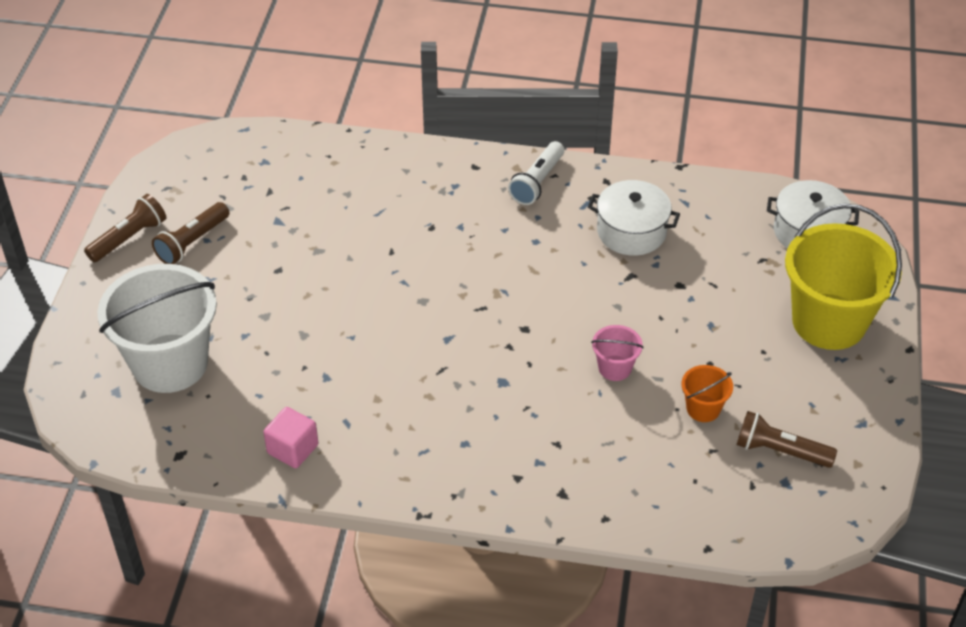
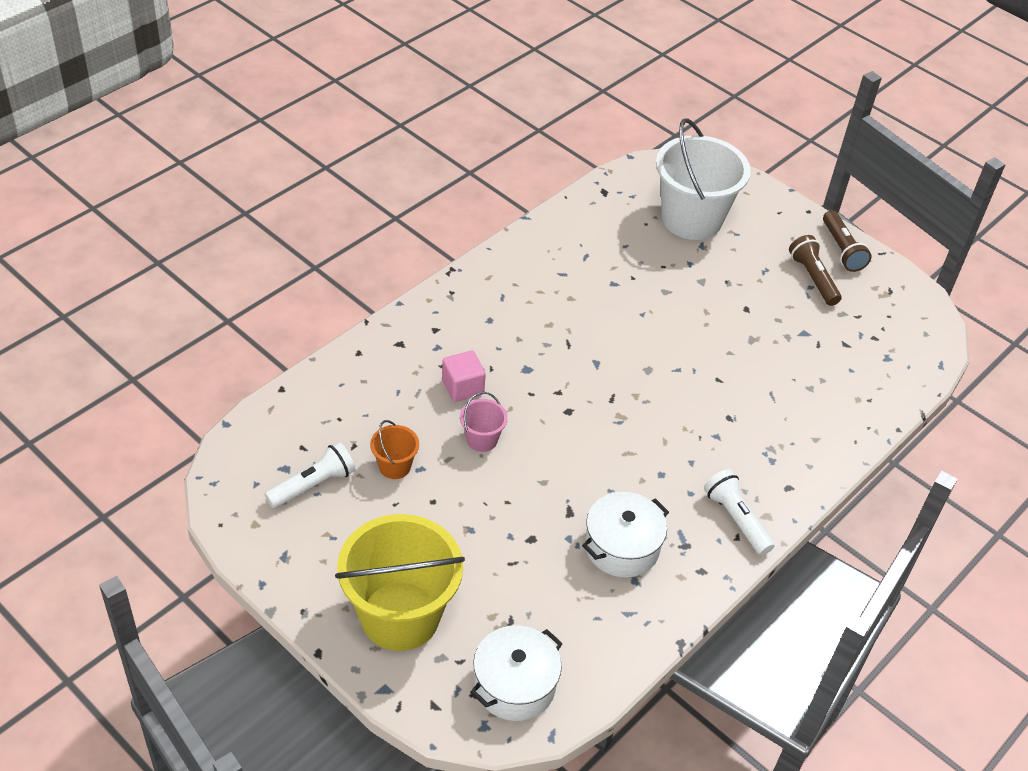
camera: 120 degrees right, 0 degrees up
pink cube [263,407,318,468] -> pink cube moved to [442,351,486,402]
brown flashlight [737,411,837,468] -> white flashlight [265,442,355,508]

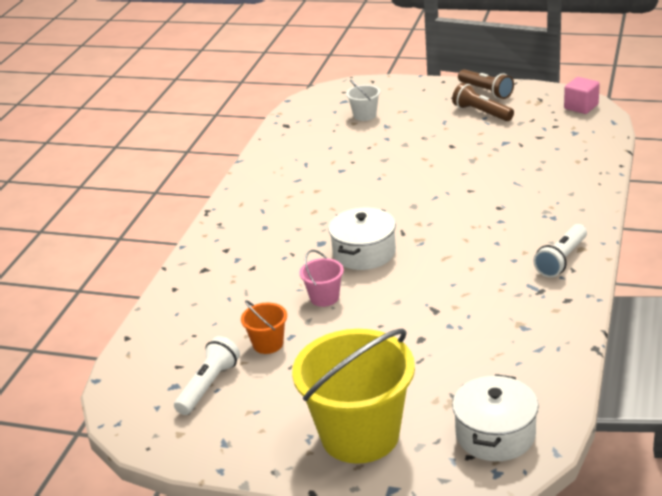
camera: 20 degrees left, 15 degrees down
pink cube [442,351,486,402] -> pink cube moved to [564,77,600,114]
white pot [582,492,669,578] -> white pot moved to [328,208,396,270]
white bucket [656,119,751,240] -> white bucket [346,79,380,121], size x0.44
white flashlight [704,469,775,555] -> white flashlight turned 90 degrees counterclockwise [533,224,587,278]

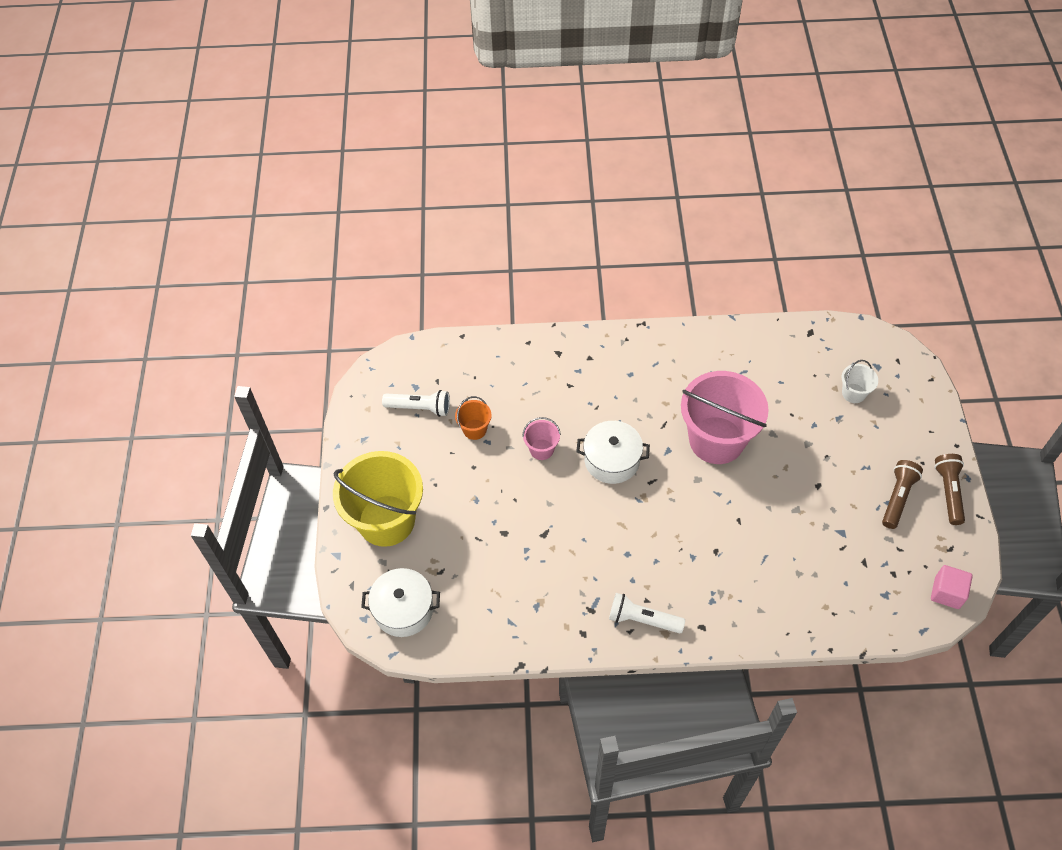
camera: 70 degrees right, 25 degrees up
brown flashlight [458,69,514,99] -> brown flashlight turned 150 degrees clockwise [934,454,965,525]
none -> pink bucket [681,371,769,464]

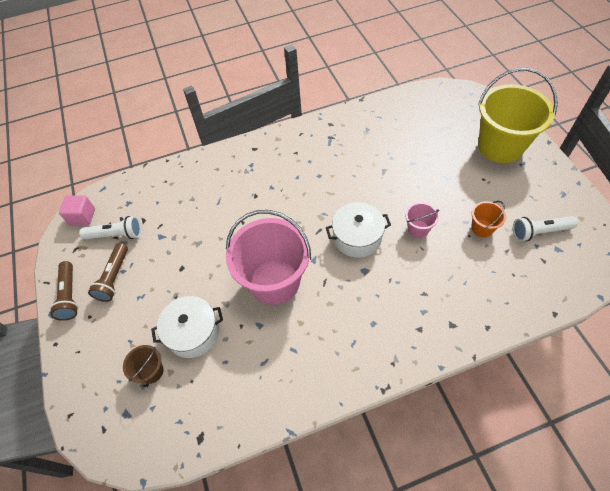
camera: 165 degrees right, 0 degrees up
white pot [361,568,440,637] -> white pot moved to [151,296,223,358]
white flashlight [609,593,685,634] -> white flashlight moved to [79,216,141,240]
white bucket [842,360,878,403] -> brown bucket [123,345,163,384]

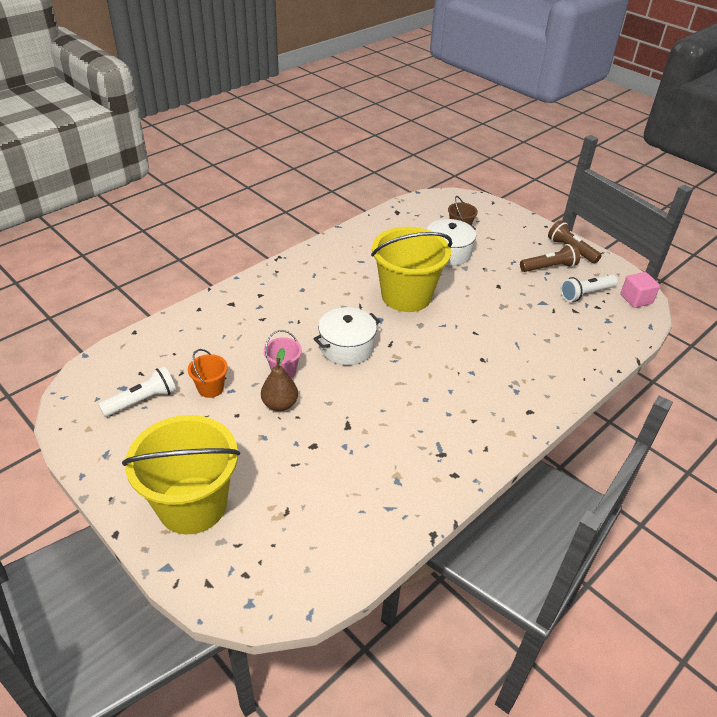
camera: 150 degrees right, 15 degrees down
brown flashlight [88,243,128,302] -> brown flashlight turned 90 degrees clockwise [520,244,580,272]
pink bucket [226,210,311,305] -> yellow bucket [371,227,452,312]
none -> brown pear [261,348,298,411]

